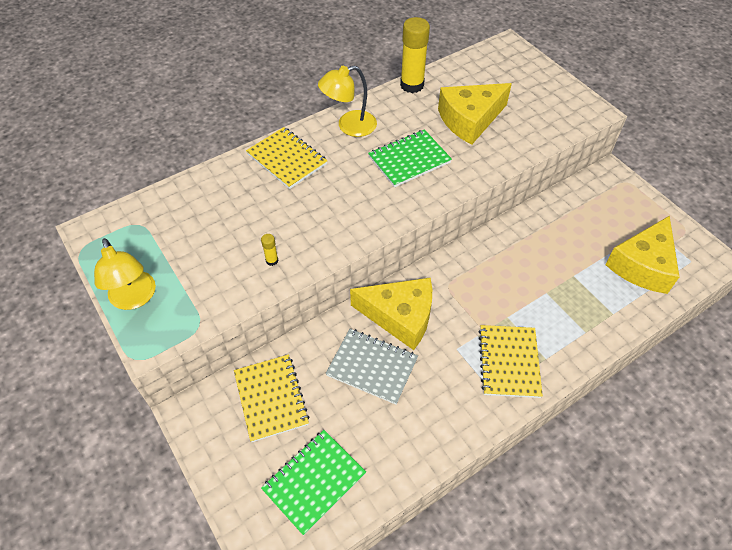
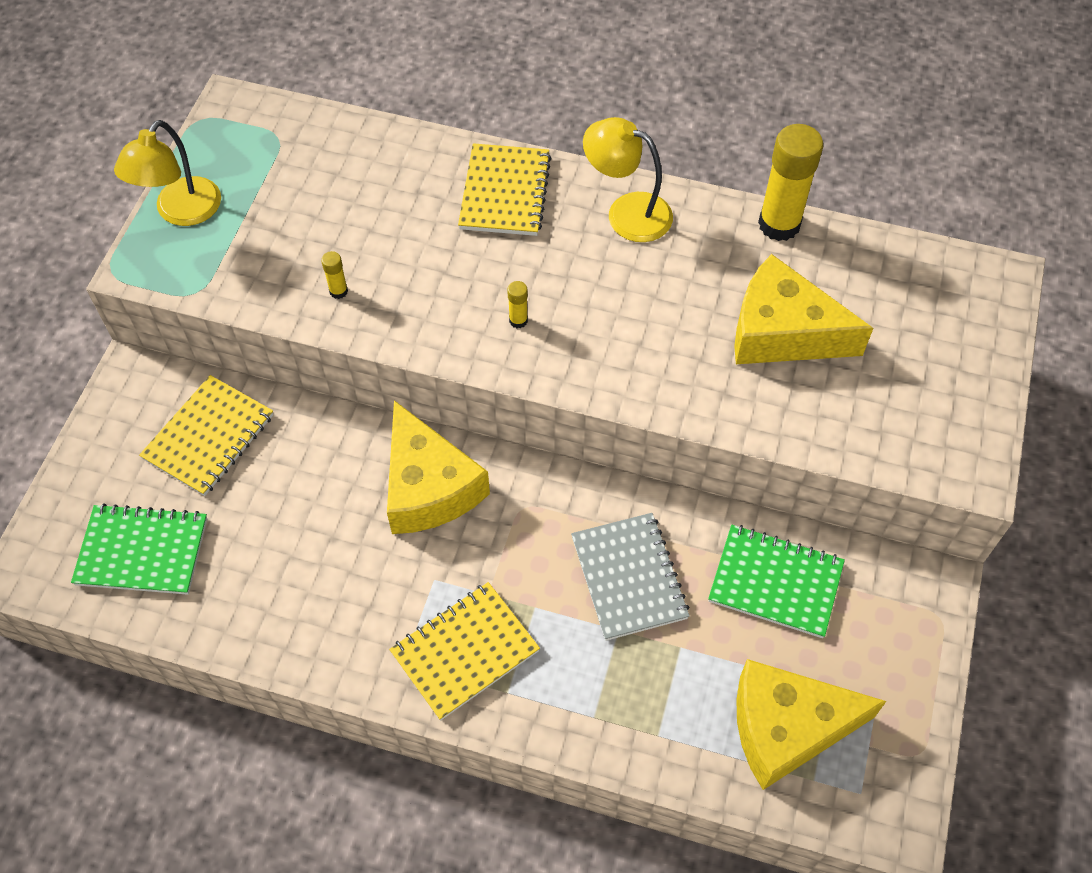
camera: 50 degrees right, 5 degrees up
grey notebook [326,329,418,405] -> grey notebook moved to [571,513,690,641]
green notebook [368,129,452,187] -> green notebook moved to [708,525,845,638]
none -> yellow glue stick [507,281,528,328]

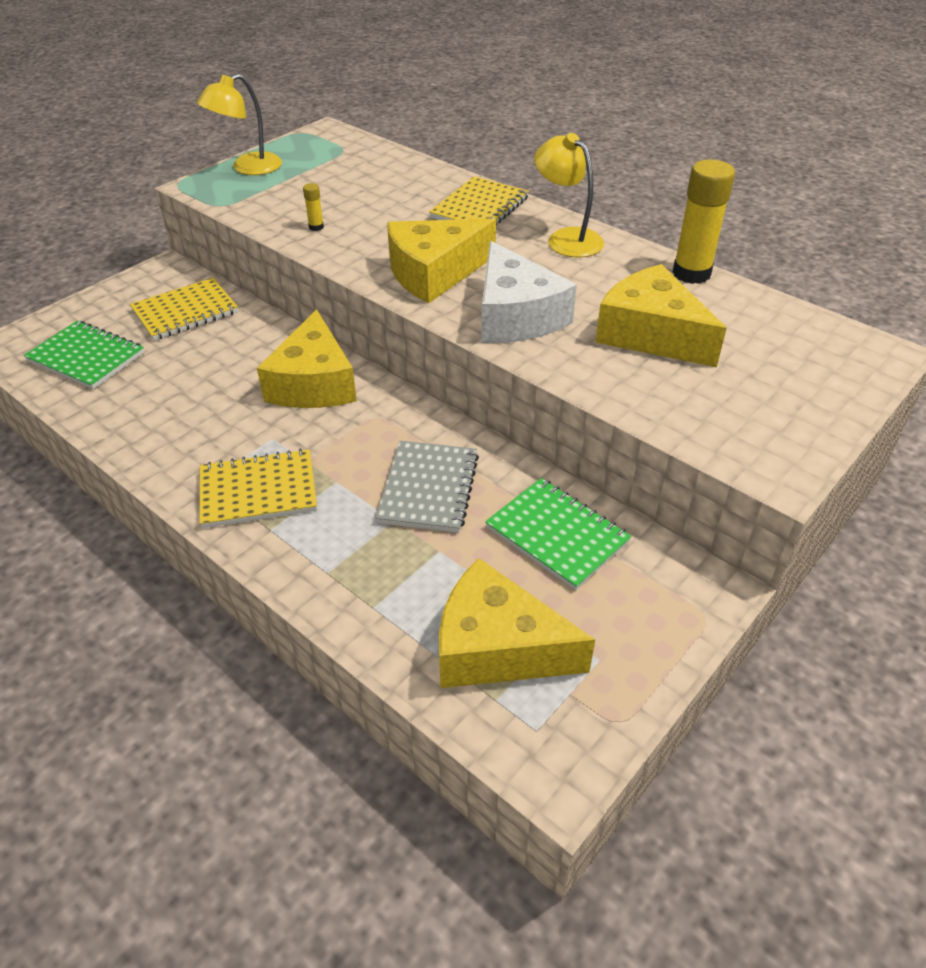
camera: 25 degrees right, 15 degrees down
yellow glue stick [507,281,528,328] -> yellow cheese [387,218,496,303]
none -> white cheese [481,241,577,343]

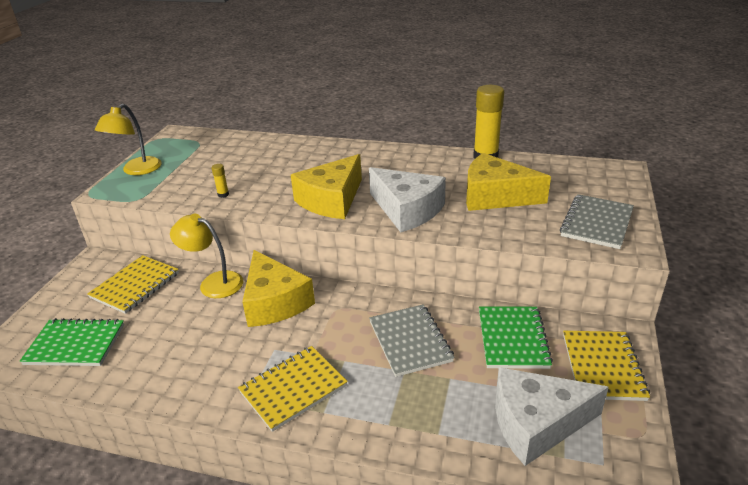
camera: 25 degrees left, 10 degrees down
yellow notebook [429,176,529,225] -> yellow notebook moved to [563,331,650,401]
yellow cheese [439,558,595,688] -> white cheese [495,367,609,466]
green notebook [485,478,632,590] -> green notebook turned 75 degrees clockwise [479,307,553,369]
yellow lamp [534,133,604,257] -> yellow lamp moved to [170,214,243,298]
none -> grey notebook [560,194,634,249]

